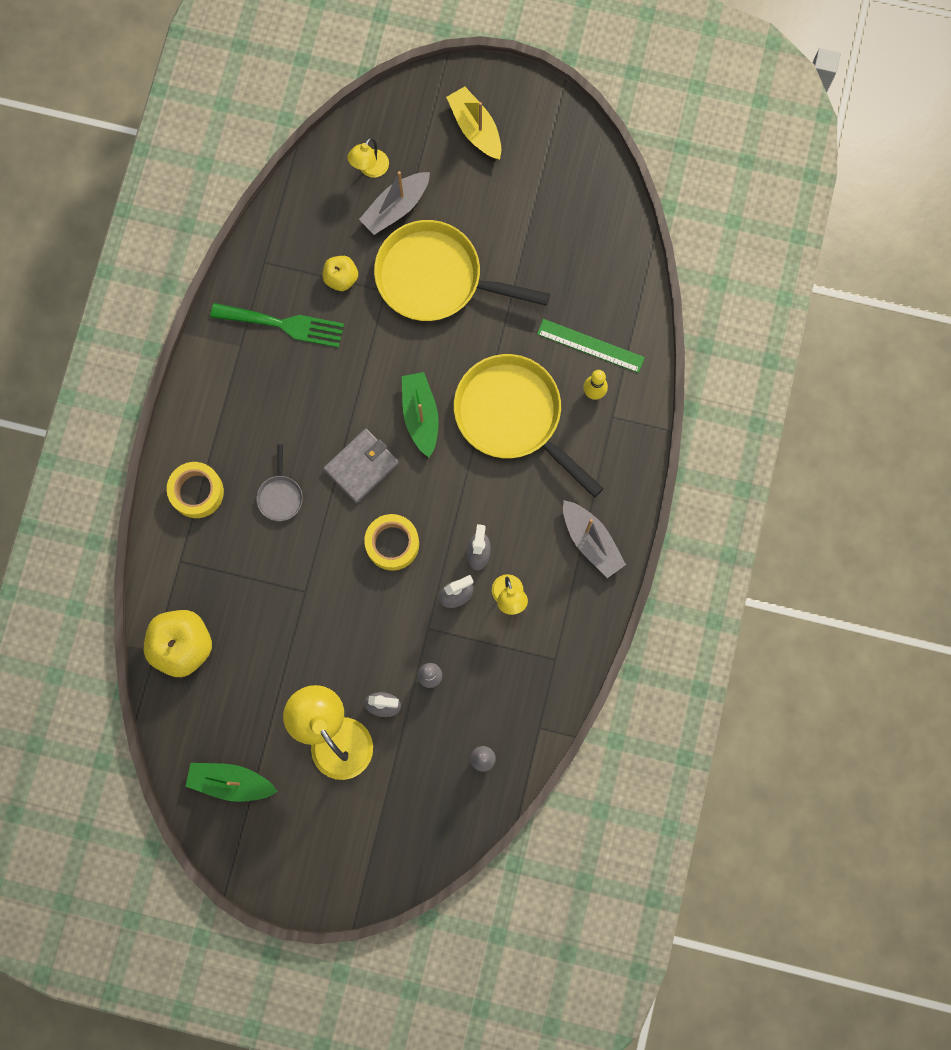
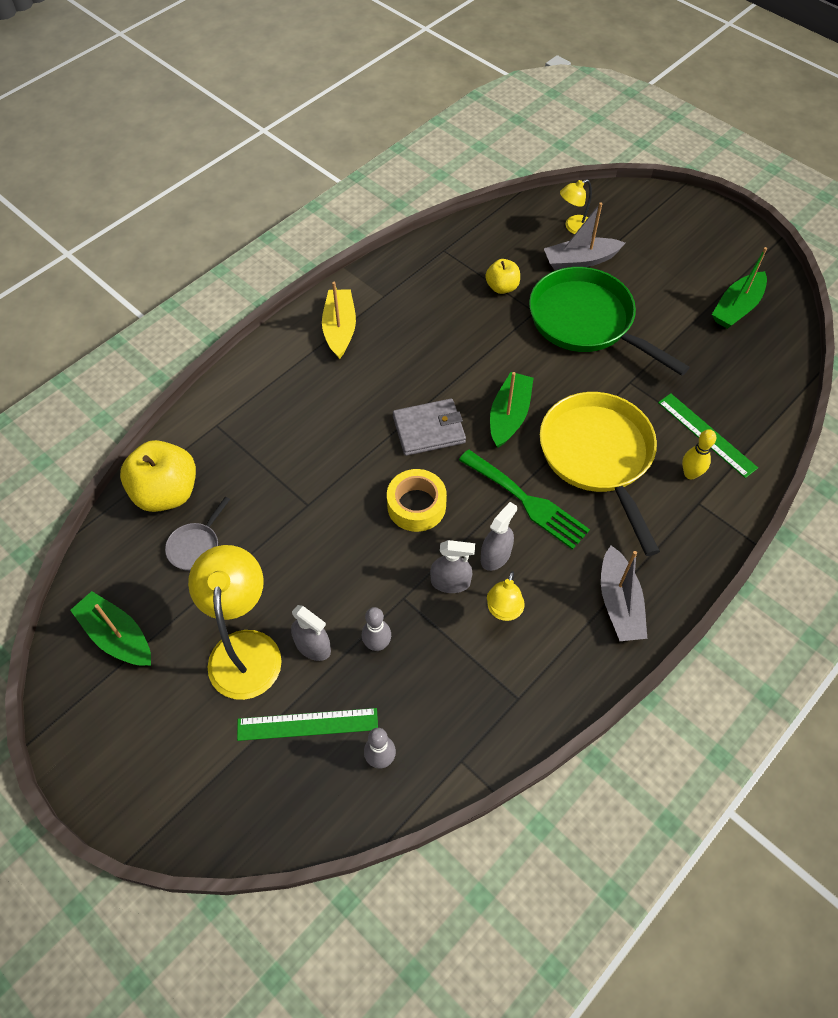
camera: 30 degrees right, 20 degrees down
yellow tape [167,462,224,518] -> none
green fork [210,303,344,348] -> green fork moved to [459,450,590,550]
grey pan [256,444,303,521] -> grey pan moved to [165,497,230,571]
yellow pan [374,220,550,321] -> green pan [529,267,690,376]
yellow boat [446,87,502,159] -> yellow boat moved to [322,282,356,359]
none -> green ruler [237,708,378,741]
none -> green boat [712,247,767,329]

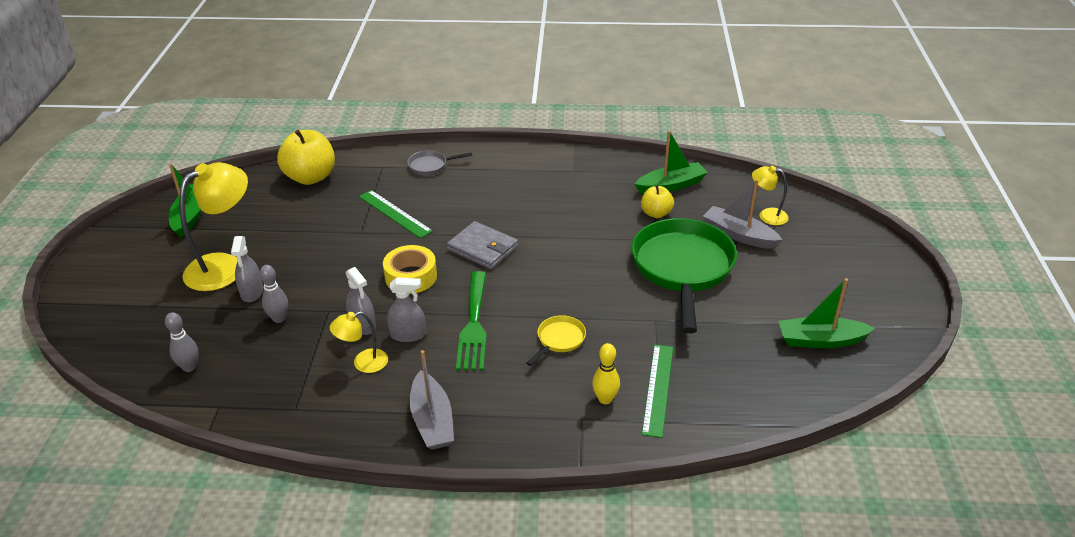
camera: 50 degrees right, 20 degrees down
grey pan [165,497,230,571] -> grey pan moved to [407,150,472,175]
green ruler [237,708,378,741] -> green ruler moved to [359,190,433,238]
yellow boat [322,282,356,359] -> none
green boat [490,372,533,448] -> green boat moved to [635,130,708,194]
yellow pan [540,392,660,556] -> yellow pan [526,315,586,366], size x0.43
grey boat [601,545,647,641] -> grey boat turned 60 degrees counterclockwise [410,350,454,450]

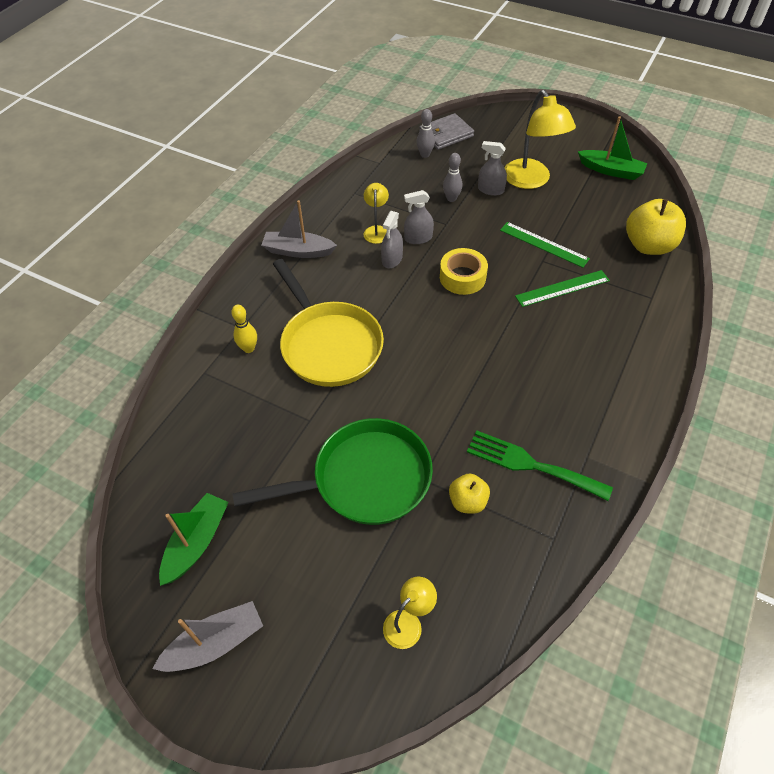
camera: 115 degrees right, 15 degrees up
grey pan [407,150,472,175] -> none
grey wallet [447,221,518,269] -> grey wallet moved to [419,113,474,150]
green fork [456,271,487,371] -> green fork moved to [467,430,613,501]
yellow pan [526,315,586,366] -> yellow pan [273,259,384,387], size x2.34
green pan [631,218,737,333] -> green pan turned 45 degrees counterclockwise [233,418,433,525]
green boat [635,130,708,194] -> none
green ruler [642,345,673,438] -> green ruler moved to [500,222,590,268]
grey boat [703,179,782,249] -> grey boat moved to [152,601,263,672]

